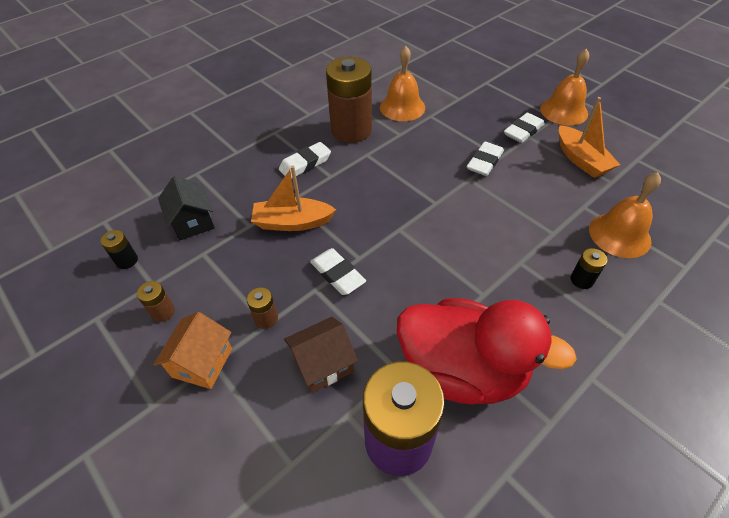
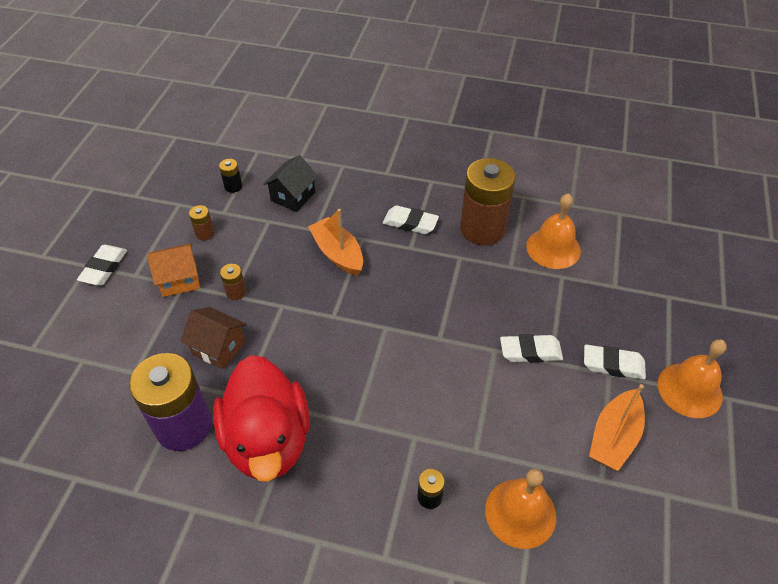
camera: 55 degrees right, 0 degrees up
white eraser [310,248,366,295] -> white eraser moved to [77,245,127,285]

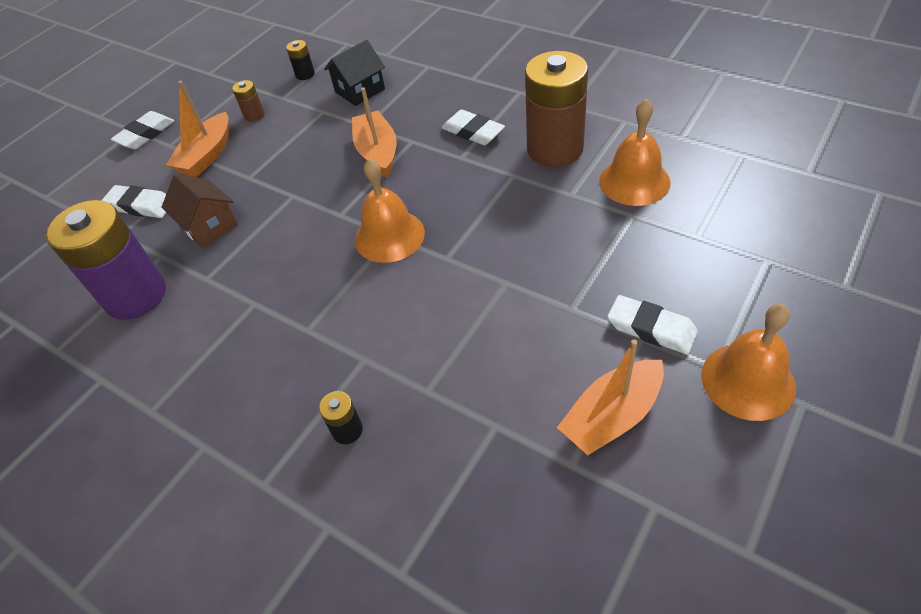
camera: 25 degrees right, 0 degrees up
orange house [147,243,200,297] -> orange boat [166,81,229,177]
red duck [213,355,310,482] -> none
brown battery [220,264,246,300] -> none
orange bell [485,469,556,549] -> orange bell moved to [355,158,425,263]
white eraser [500,334,563,363] -> white eraser moved to [102,185,166,218]

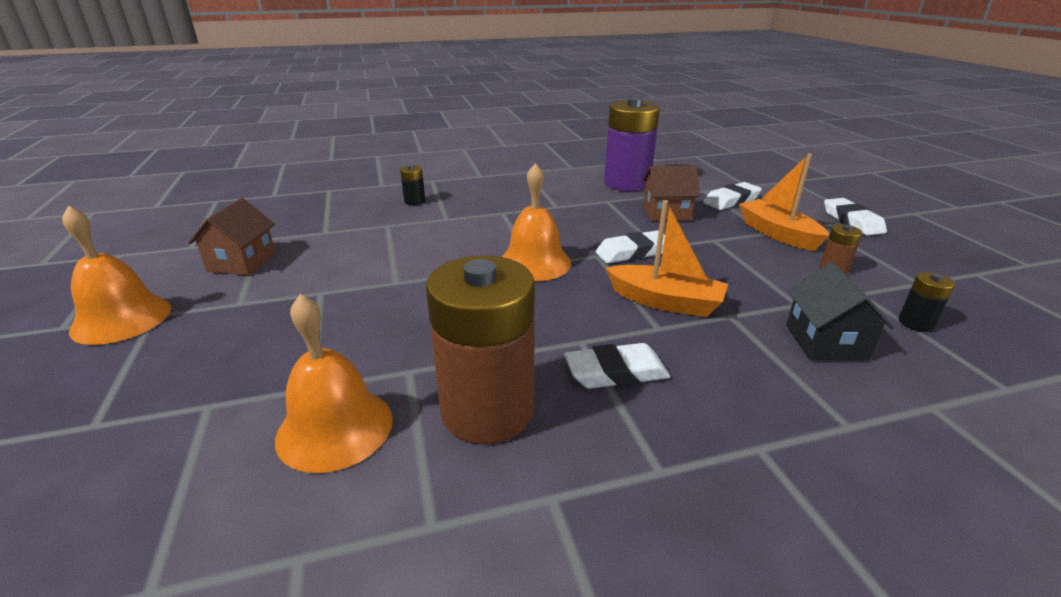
camera: 125 degrees right, 20 degrees down
orange boat [557,339,664,455] -> brown house [188,198,276,275]
white eraser [608,295,698,355] -> white eraser moved to [596,230,665,263]

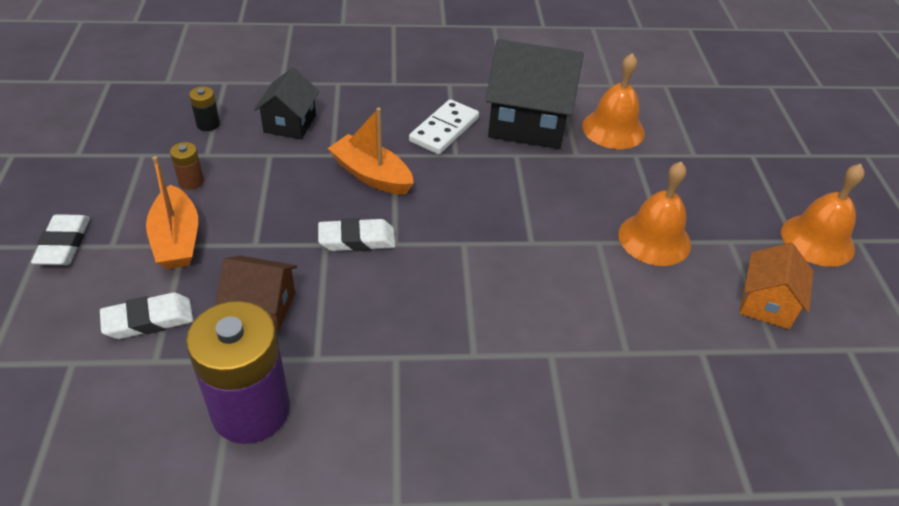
camera: 170 degrees left, 15 degrees up
brown house [188,198,276,275] -> orange house [740,243,813,329]
black battery [400,165,425,205] -> none
brown battery [426,255,535,444] -> black house [486,39,584,149]
orange bell [502,163,571,281] -> orange bell moved to [618,162,691,266]
white eraser [564,343,670,389] -> white domino [409,99,479,154]

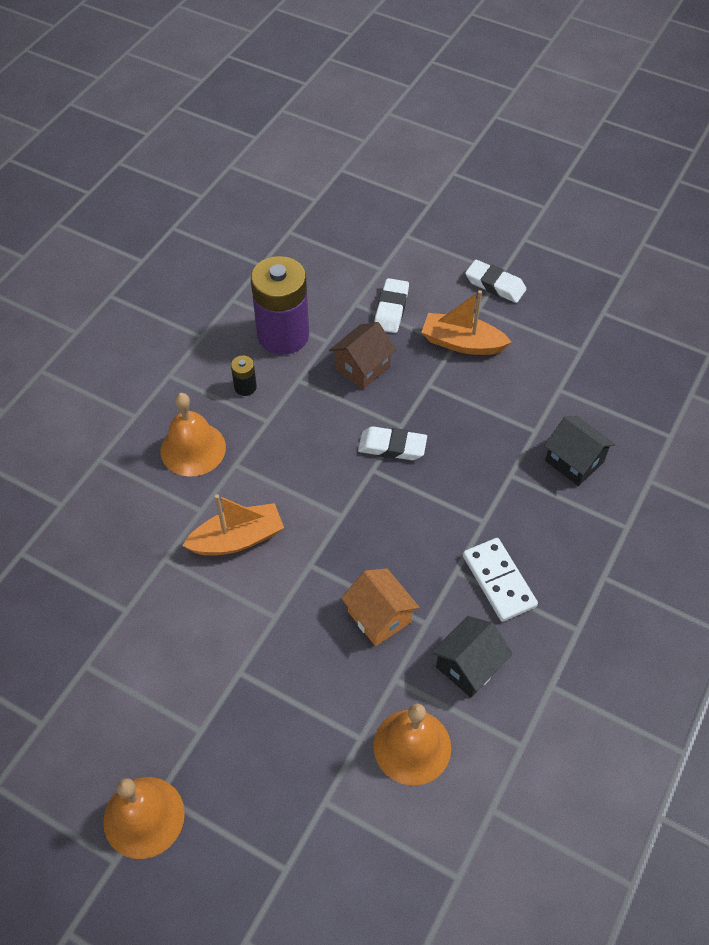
camera: 125 degrees right, 10 degrees up
brown battery [170,142,204,190] -> none
black battery [189,86,220,131] -> black battery moved to [231,356,257,396]
white eraser [318,218,395,251] -> white eraser turned 75 degrees clockwise [358,426,427,460]
orange boat [328,107,414,195] -> orange boat moved to [182,494,284,556]
black house [486,39,584,149] -> black house [432,616,513,697], size x0.57
orange bell [618,162,691,266] -> orange bell moved to [160,393,226,477]
orange house [740,243,813,329] -> orange house moved to [341,568,420,646]

